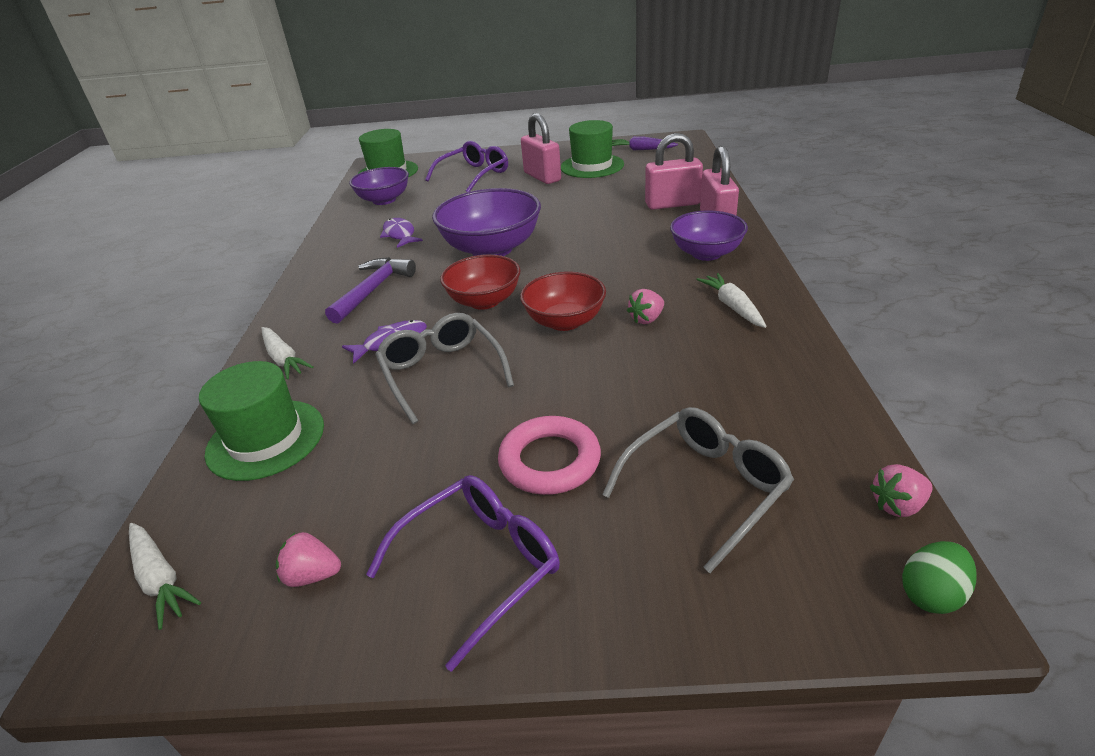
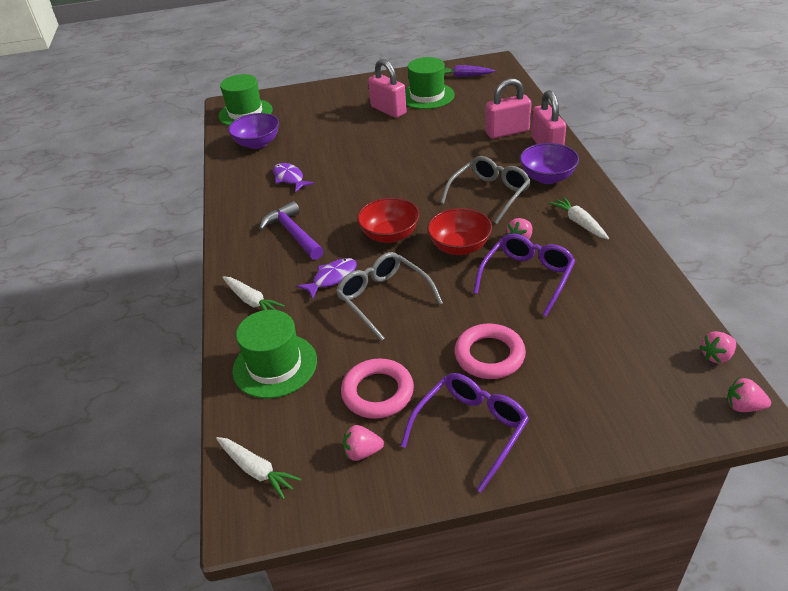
camera: 10 degrees left, 5 degrees up
purple hammer [325,257,416,324] -> purple hammer turned 45 degrees counterclockwise [259,201,324,260]
purple glasses [425,141,508,192] -> purple glasses moved to [473,233,575,317]
purple bowl [432,188,541,256] -> none
grey glasses [602,407,794,573] -> grey glasses moved to [440,156,531,224]
green egg [902,541,977,614] -> pink strawberry [727,378,771,412]
none -> pink ring [341,358,414,419]

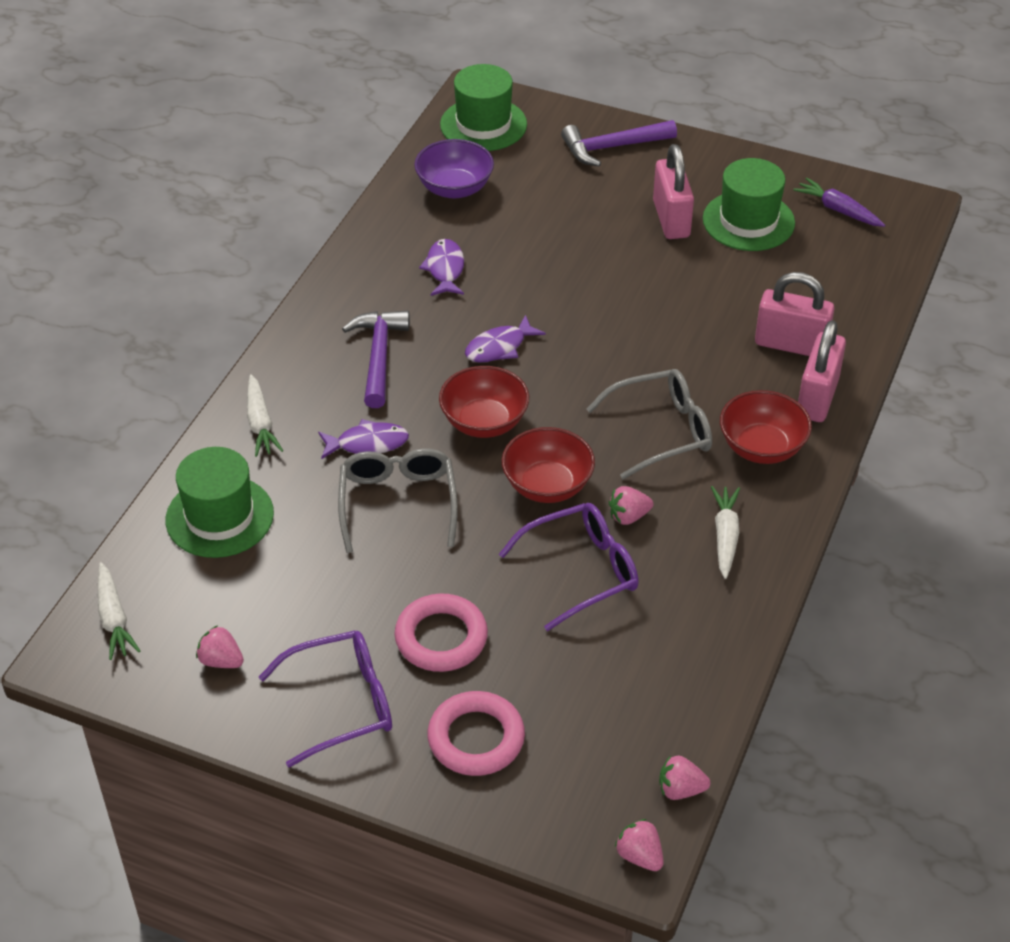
camera: 30 degrees right, 5 degrees up
pink ring [341,358,414,419] -> pink ring moved to [427,691,525,776]
purple bowl [520,143,579,184] -> red bowl [720,390,812,464]
none -> purple fish [465,315,546,362]
none -> purple hammer [561,120,677,166]

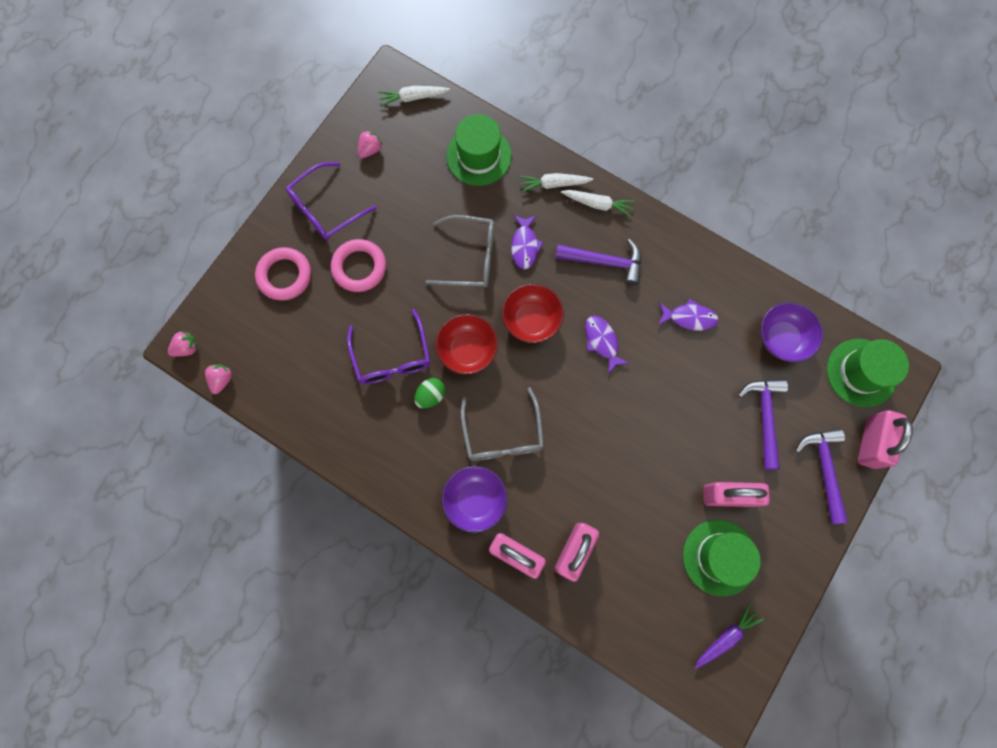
camera: 100 degrees right, 30 degrees up
purple glasses [259,631,392,767] -> purple glasses turned 60 degrees clockwise [286,162,377,240]
pink strawberry [609,486,653,525] -> green egg [414,378,445,408]
white carrot [711,486,740,579] -> white carrot moved to [561,190,634,217]
red bowl [720,390,812,464] -> purple bowl [442,466,507,533]
none -> purple hammer [738,379,788,470]
none -> pink padlock [858,410,913,469]

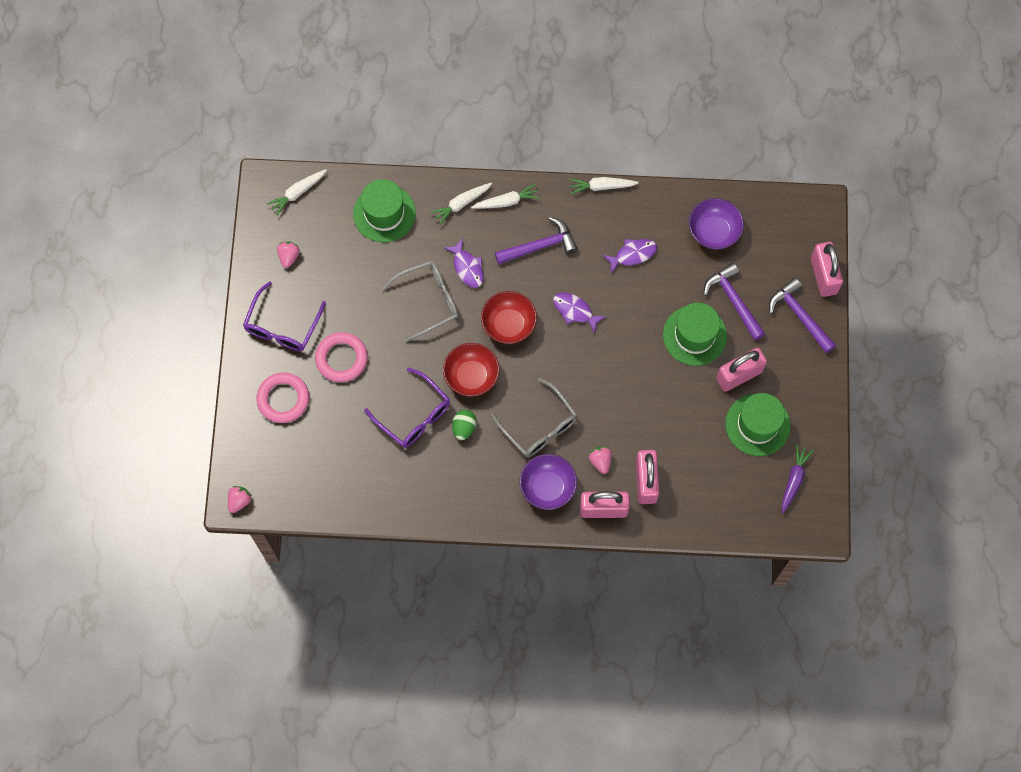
camera: 30 degrees left, 5 degrees down
pink strawberry [205,364,232,394] -> pink strawberry moved to [589,447,612,474]
green hat [827,339,909,407] -> green hat moved to [663,303,727,366]
none -> white carrot [569,177,639,194]

